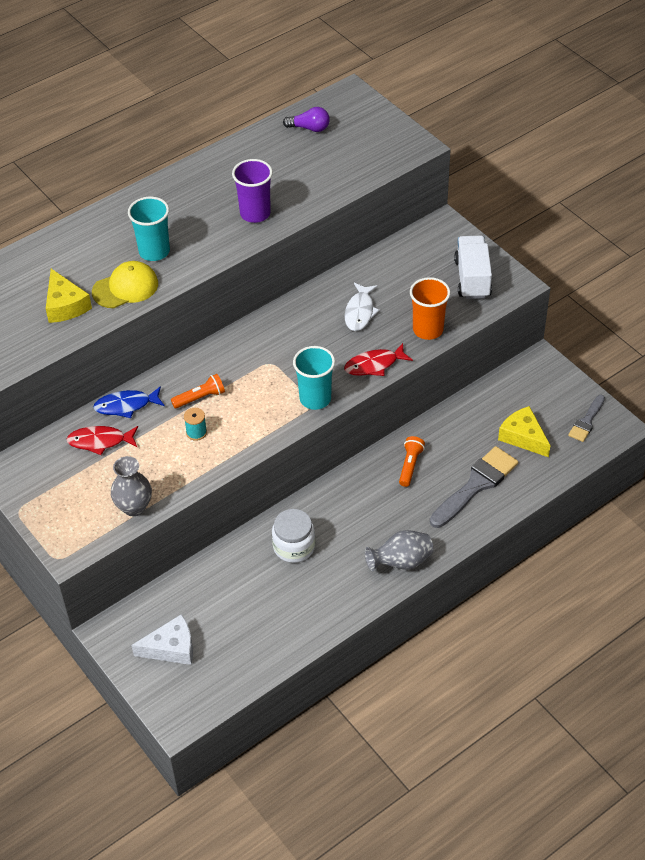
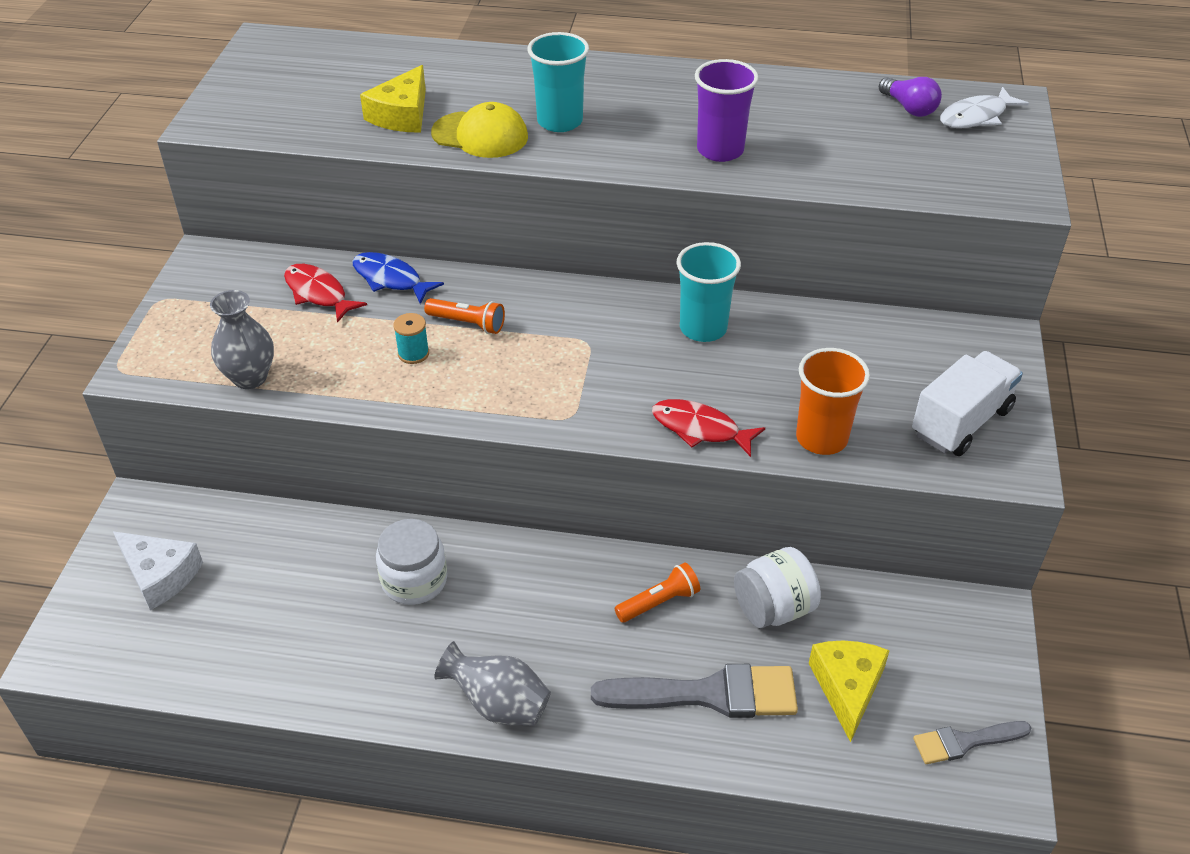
camera: 45 degrees right, 5 degrees down
turquoise cup [293,346,335,410] -> turquoise cup moved to [677,242,741,342]
white fish [345,283,380,331] -> white fish moved to [940,87,1029,128]
none -> white jar [734,547,821,628]

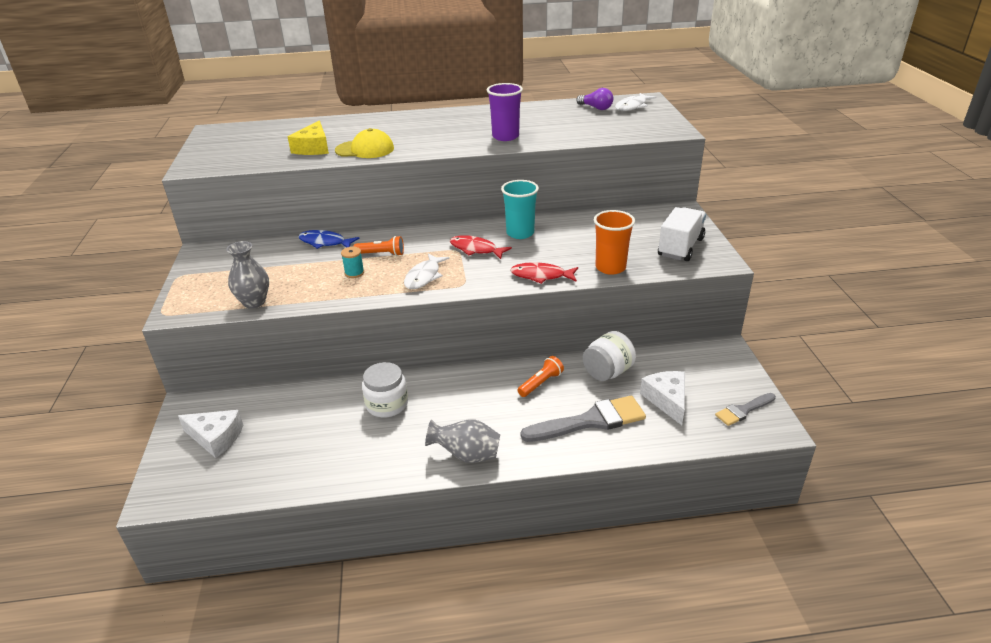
camera: 15 degrees left, 10 degrees down
red fish [284,264,367,323] -> red fish moved to [450,235,512,259]
turquoise cup [527,32,589,132] -> none
yellow cheese [809,641,890,742] -> white cheese [640,371,685,425]
none -> white fish [404,253,450,289]

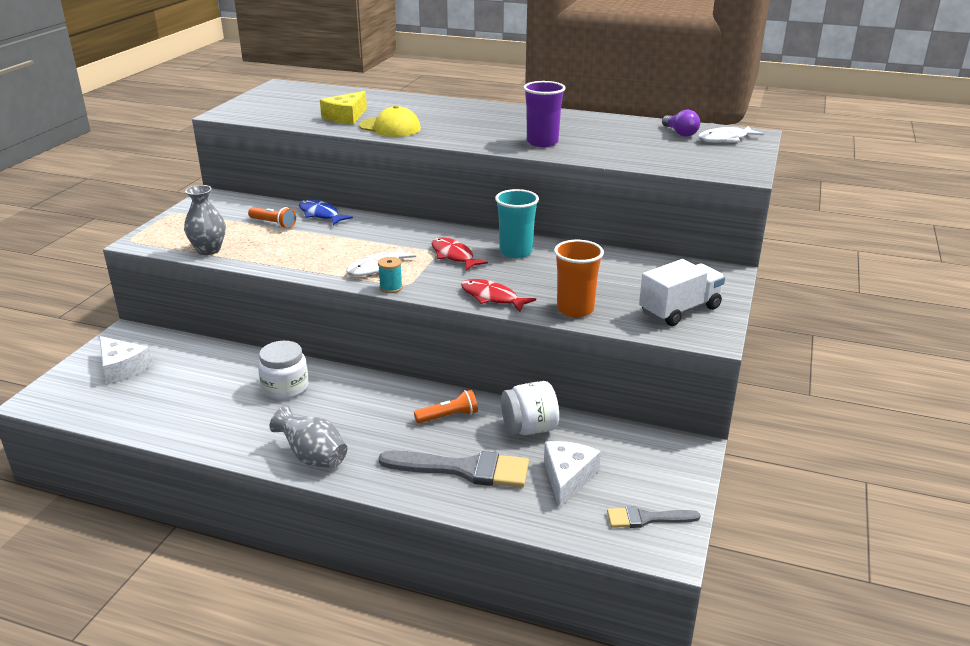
camera: 25 degrees right, 5 degrees down
turquoise spool [341,247,364,278] -> turquoise spool moved to [378,257,403,293]
orange flashlight [353,236,404,256] -> orange flashlight moved to [248,207,296,229]

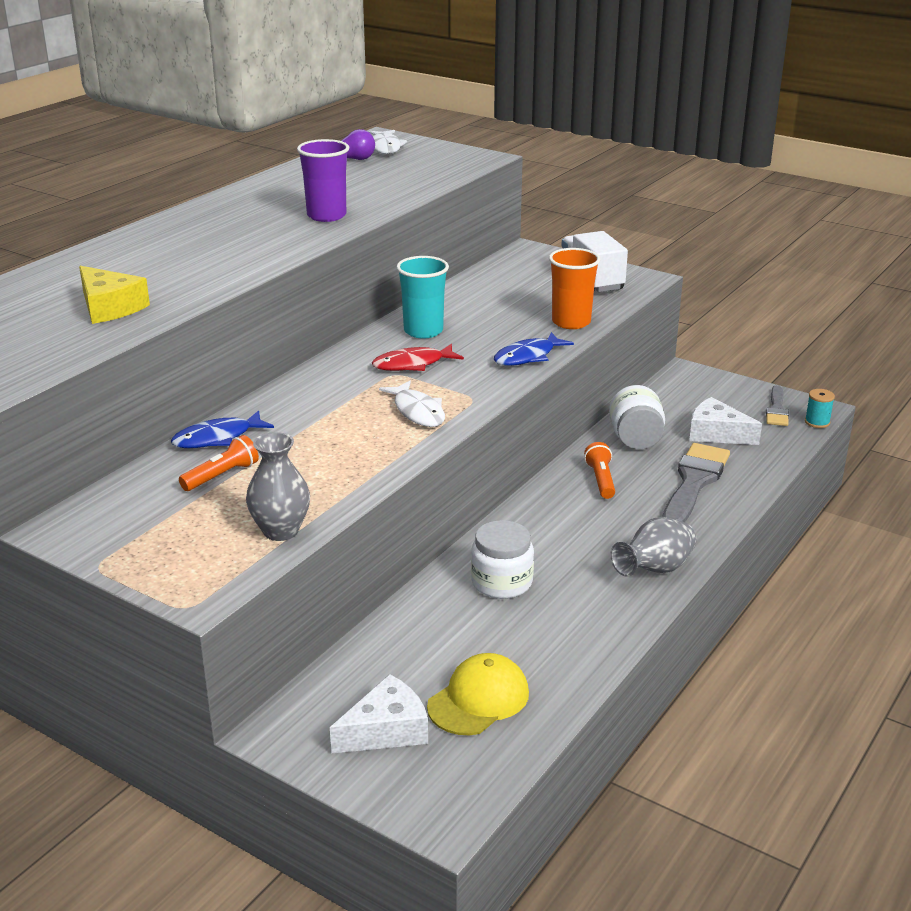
camera: 75 degrees left, 0 degrees up
yellow cap [359,105,421,137] -> yellow cap moved to [427,653,529,735]
turquoise spool [378,257,403,293] -> turquoise spool moved to [805,389,835,428]
red fish [461,279,536,312] -> blue fish [494,332,574,366]

